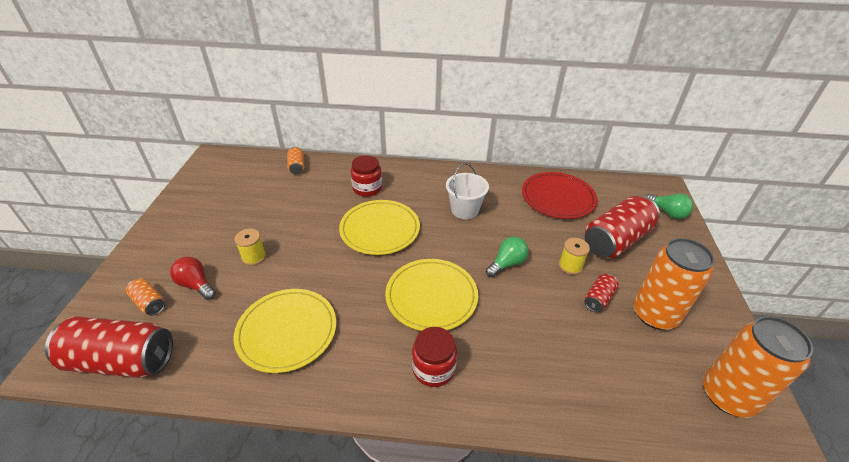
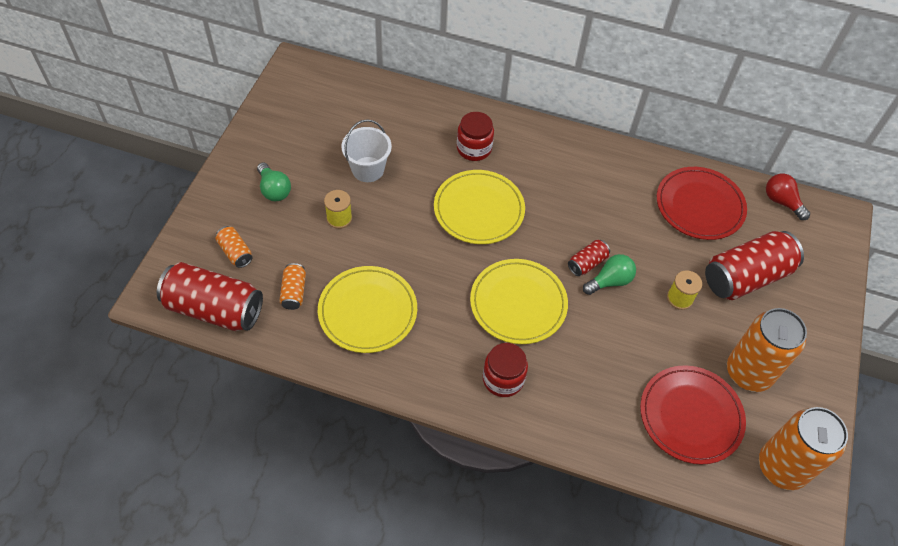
camera: 10 degrees right, 15 degrees up
red light bulb [170,257,216,300] -> red light bulb moved to [766,174,810,220]
orange can [287,147,304,174] -> orange can moved to [279,263,306,310]
white bucket [446,163,489,219] -> white bucket moved to [341,119,392,182]
red can [584,274,619,312] -> red can moved to [568,240,610,276]
green light bulb [646,193,693,219] -> green light bulb moved to [257,163,291,201]
none -> red plate [640,365,746,465]

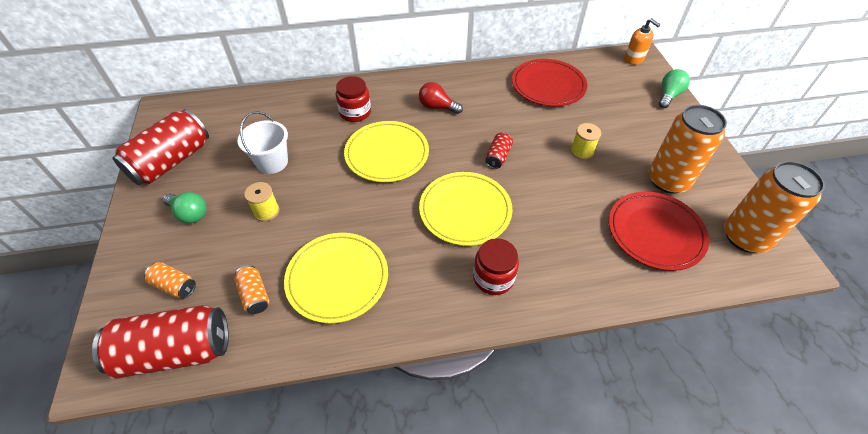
camera: 25 degrees left, 5 degrees down
green light bulb [583,254,636,295] -> green light bulb moved to [659,69,690,108]
red can [705,231,804,300] -> red can moved to [112,109,209,185]
red light bulb [766,174,810,220] -> red light bulb moved to [419,82,463,114]
none -> orange soap dispenser [624,18,661,65]

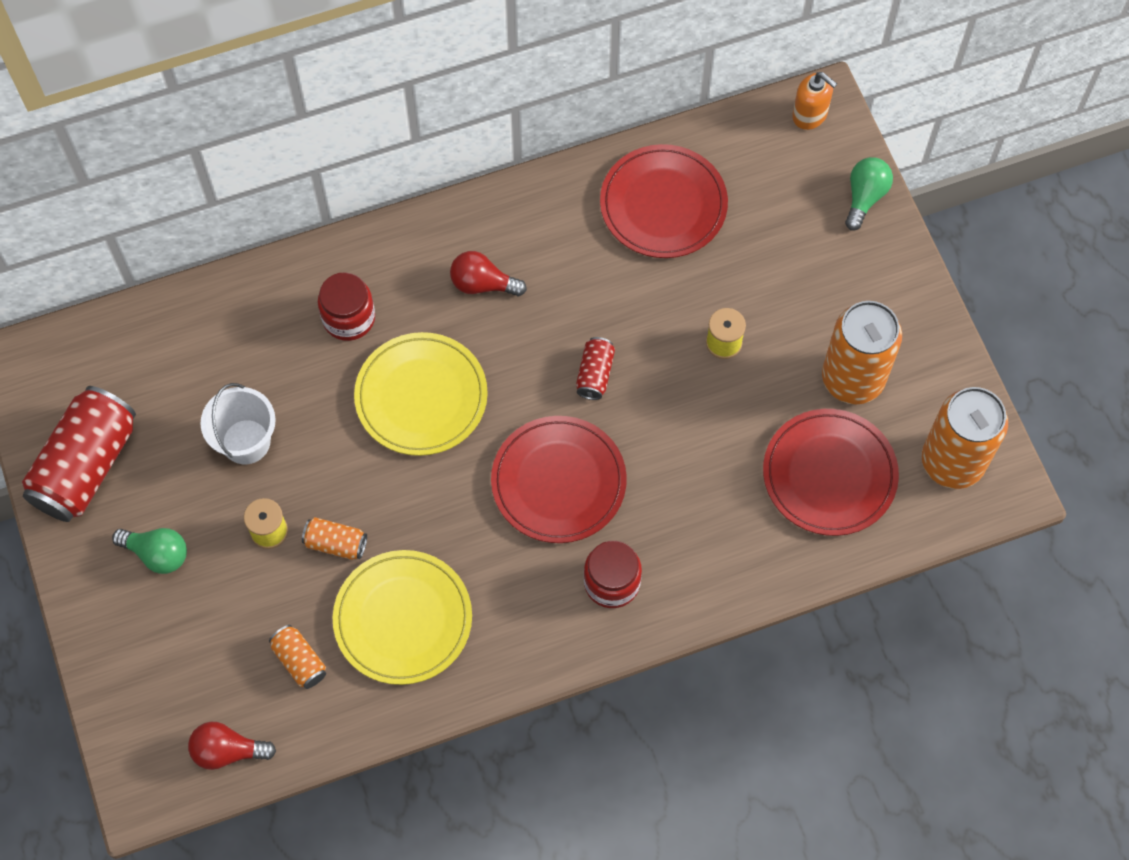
camera: 10 degrees left, 15 degrees up
red can [92,305,229,379] -> red light bulb [188,722,276,770]
orange can [144,262,196,299] -> orange can moved to [302,517,367,560]
yellow plate [419,172,512,246] -> red plate [491,416,627,543]

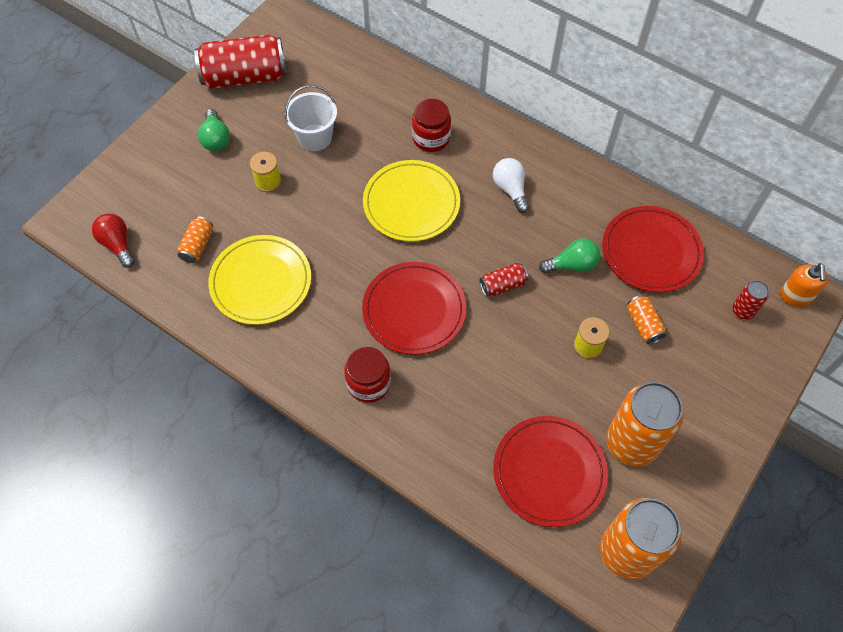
camera: 55 degrees right, 5 degrees down
orange can [302,517,367,560] -> orange can moved to [627,295,666,344]
red light bulb [450,251,527,296] -> white light bulb [493,158,529,213]
green light bulb [845,157,893,231] -> green light bulb moved to [539,238,600,273]
none -> red can [732,280,769,320]

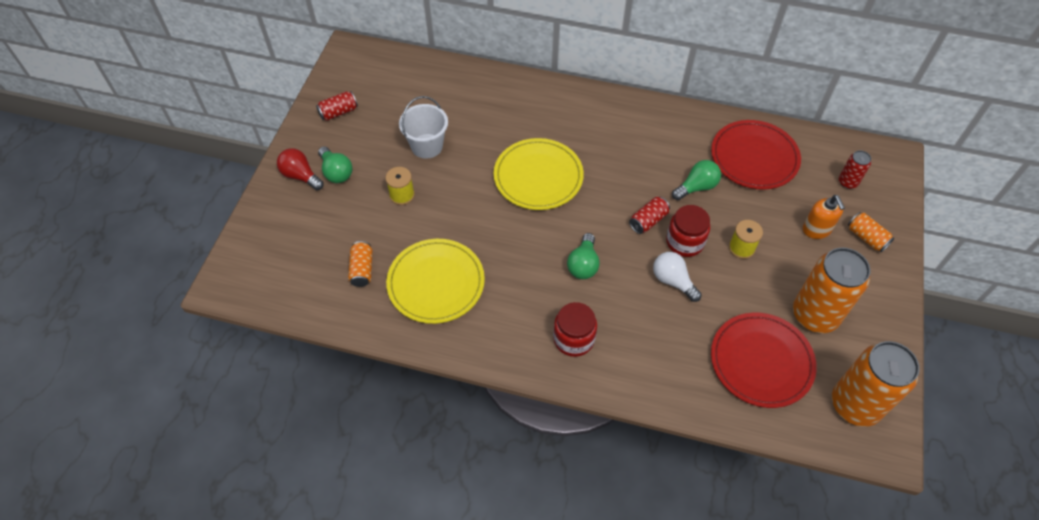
camera: 20 degrees left, 5 degrees down
red light bulb [92,213,135,268] -> red light bulb moved to [277,148,324,190]
red can [194,35,287,89] -> red can [316,92,358,121], size x0.47
red plate [362,262,466,355] -> green light bulb [567,233,600,279]
red jar [412,99,451,152] -> red jar moved to [666,205,710,257]
white light bulb [493,158,529,213] -> white light bulb moved to [653,252,702,302]
orange can [627,295,666,344] -> orange can moved to [848,212,894,252]
orange soap dispenser [780,263,829,307] -> orange soap dispenser moved to [803,195,845,239]

